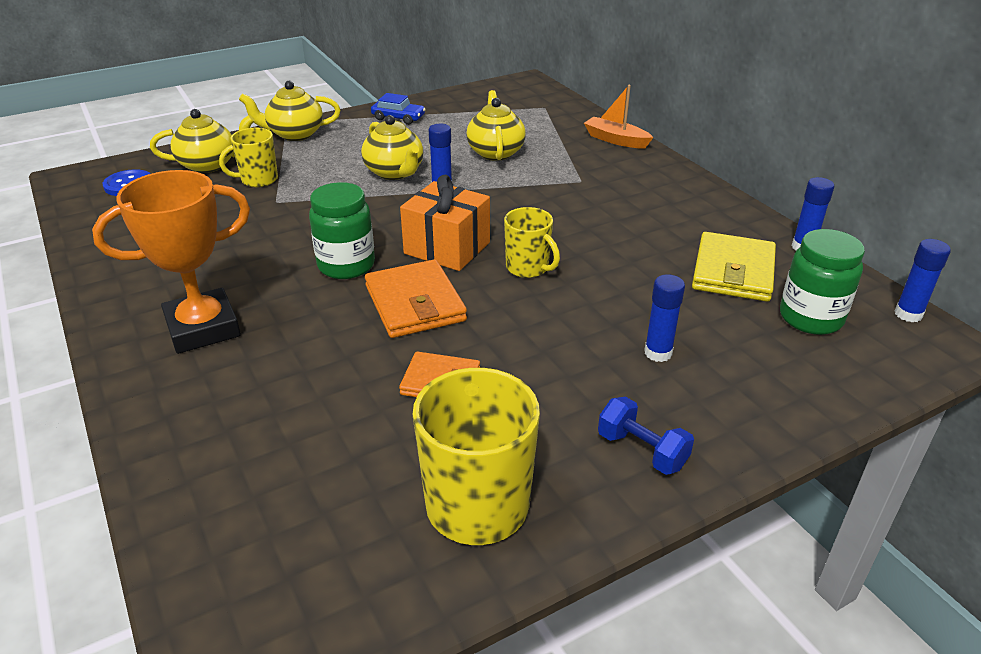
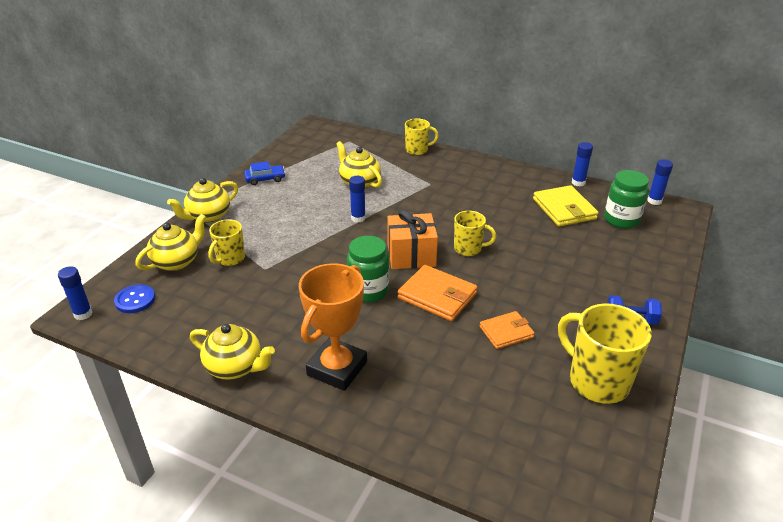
camera: 35 degrees left, 0 degrees up
yellow teapot [361,115,424,180] -> yellow teapot moved to [190,324,275,380]
orange boat [584,85,654,148] -> yellow mug [405,118,439,155]
blue glue stick [644,275,685,362] -> blue glue stick moved to [58,266,93,320]

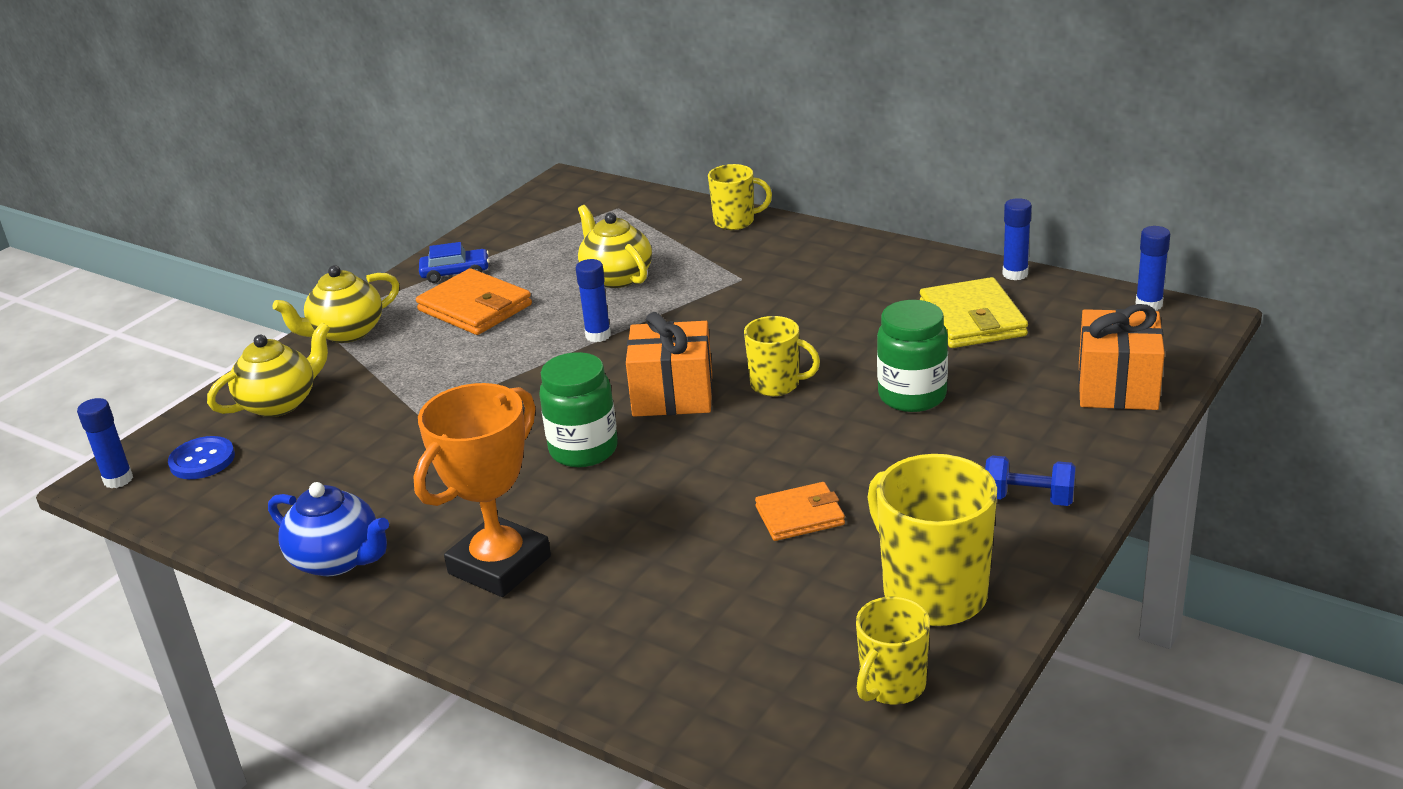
camera: 10 degrees right, 5 degrees down
yellow teapot [190,324,275,380] -> blue teapot [268,482,389,576]
yellow mug [208,219,245,266] -> yellow mug moved to [856,597,930,705]
orange wallet [398,265,478,321] -> orange wallet moved to [416,268,532,335]
green jar [604,170,649,229] -> green jar moved to [877,300,948,412]
none -> orange gift [1078,304,1165,410]

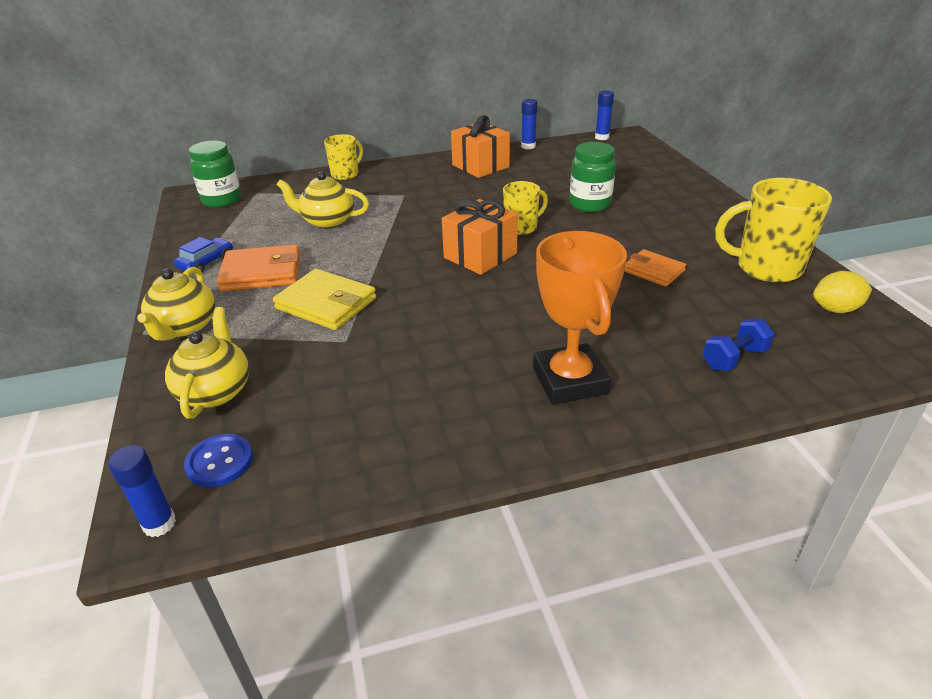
camera: 50 degrees left, 5 degrees up
blue teapot [268,482,389,576] -> none
green jar [539,352,618,467] -> green jar moved to [189,141,241,208]
blue glue stick [576,259,611,342] -> none
orange wallet [755,482,845,541] -> orange wallet turned 75 degrees counterclockwise [624,249,686,287]
yellow mug [856,597,930,705] -> yellow lemon [813,271,872,313]
yellow wallet [920,277,1028,348] -> yellow wallet moved to [273,269,376,330]
blue dumbbell [985,455,1076,506] -> blue dumbbell moved to [703,319,775,371]
orange gift [1078,304,1165,410] -> orange gift moved to [451,115,510,178]

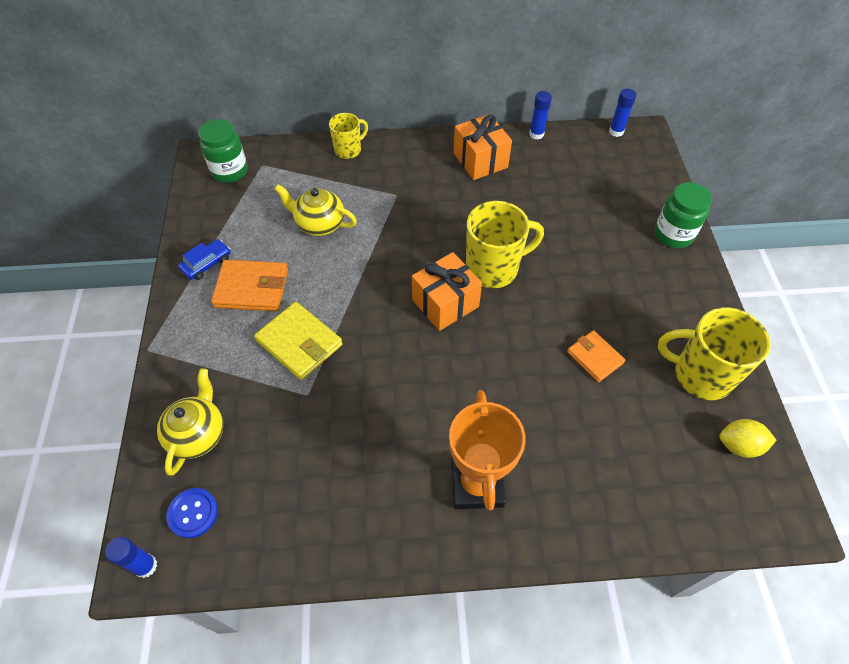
camera: 10 degrees right, 20 degrees up
yellow teapot [137,267,216,341] -> none
yellow mug [503,181,548,235] -> yellow mug [466,201,544,288], size x1.70
green jar [569,142,616,212] -> green jar moved to [655,182,712,248]
blue dumbbell [703,319,775,371] -> none

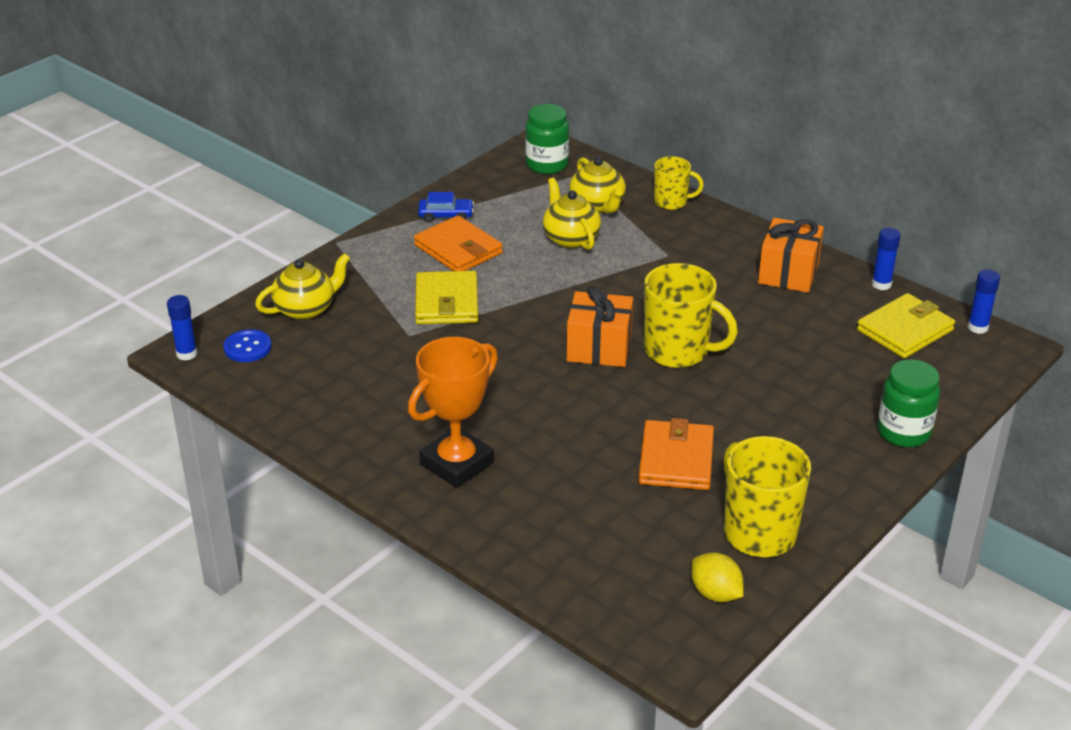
camera: 45 degrees right, 20 degrees down
orange wallet [567,330,625,382] -> orange wallet [638,418,714,490], size x1.56
none -> yellow teapot [569,157,626,214]
none -> yellow wallet [857,293,955,358]

